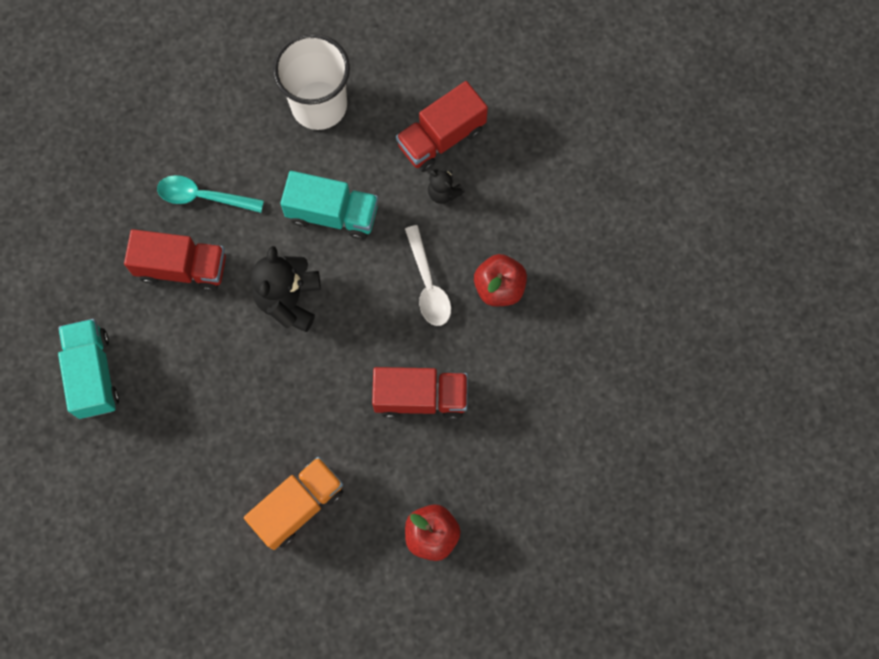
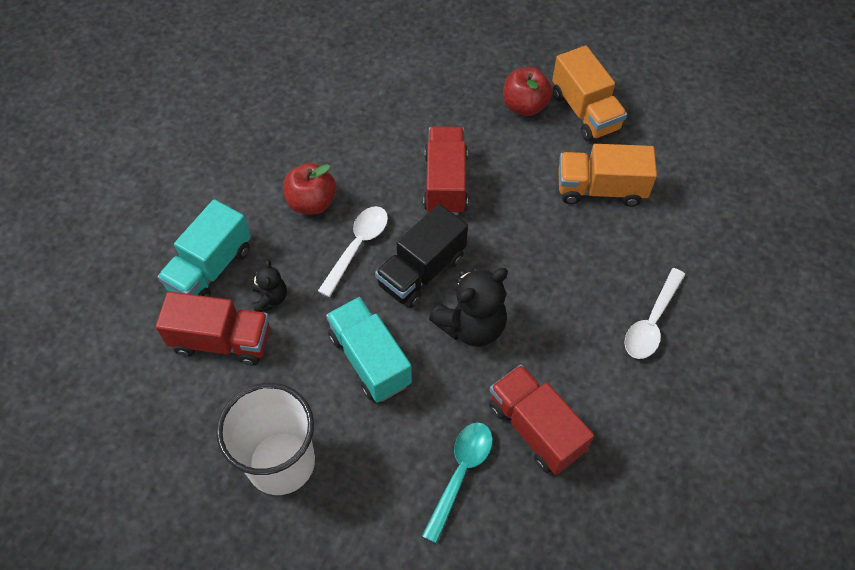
camera: 135 degrees left, 15 degrees down
turquoise truck [58,319,119,419] -> turquoise truck moved to [157,199,251,297]
turquoise spoon [157,175,264,213] -> turquoise spoon turned 120 degrees counterclockwise [422,423,493,543]
red truck [372,367,468,419] -> red truck turned 45 degrees clockwise [423,126,468,215]
none -> black truck [375,204,468,308]
none -> orange truck [552,45,627,141]
none -> white spoon [624,268,686,359]

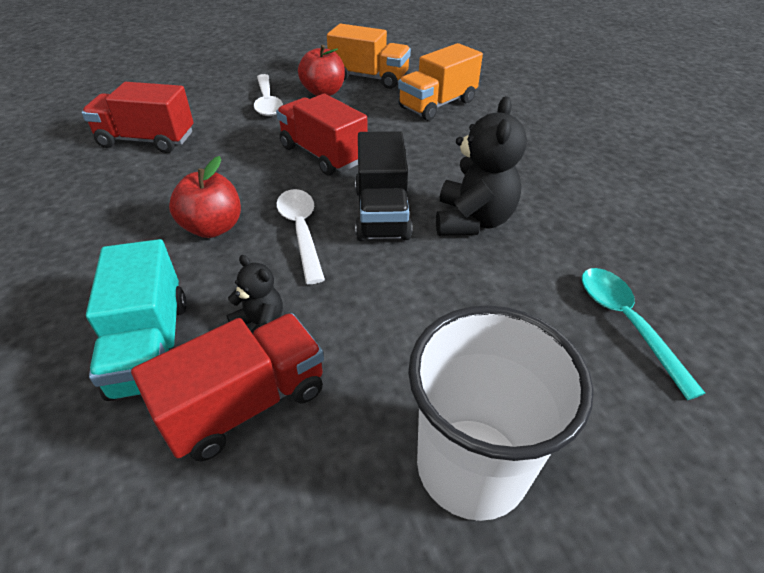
camera: 45 degrees left, 15 degrees down
turquoise truck [326,297,412,402] -> none
red truck [489,365,594,475] -> red truck moved to [81,82,194,153]
white spoon [624,268,686,359] -> white spoon moved to [254,74,283,116]

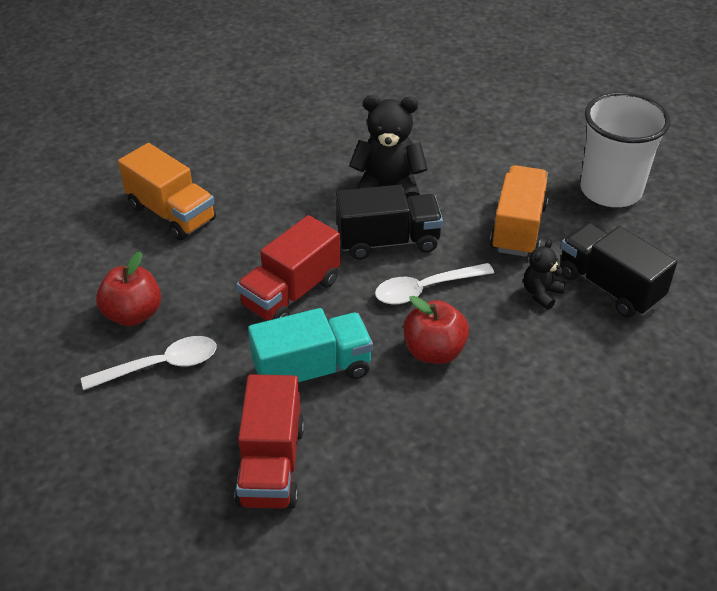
camera: 95 degrees left, 0 degrees up
turquoise truck [86,239,187,401] -> turquoise truck moved to [248,308,373,382]
red truck [131,313,324,461] -> black truck [560,223,677,318]
orange truck [327,24,411,89] -> orange truck moved to [490,165,549,257]
turquoise spoon [582,268,705,400] -> none

